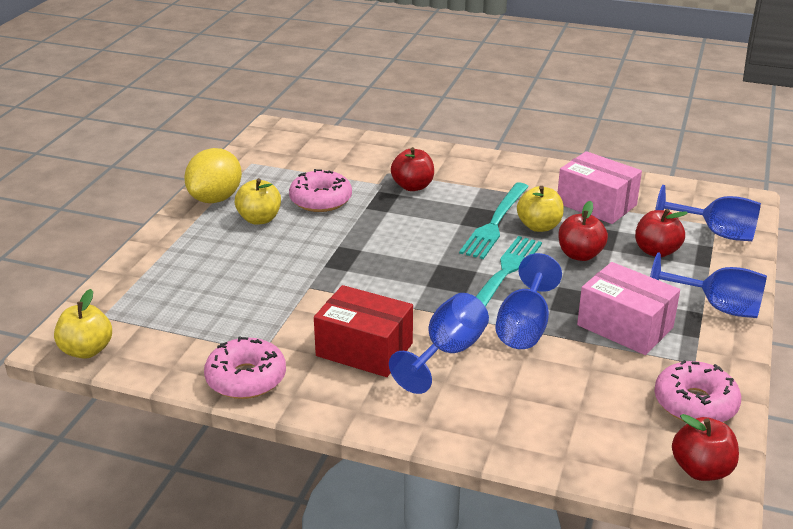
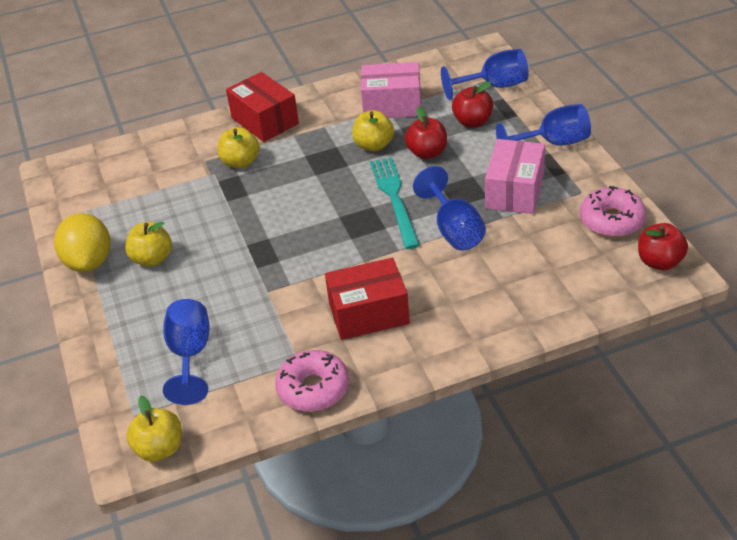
camera: 35 degrees left, 10 degrees up
pink donut [289,169,352,212] -> none
blue goblet [389,293,489,394] -> blue goblet moved to [163,299,209,405]
red apple [391,147,434,191] -> yellow apple [218,127,260,168]
turquoise fork [459,183,529,259] -> none
pink box [577,262,680,355] -> pink box turned 75 degrees counterclockwise [485,139,545,214]
none -> red box [226,72,299,142]

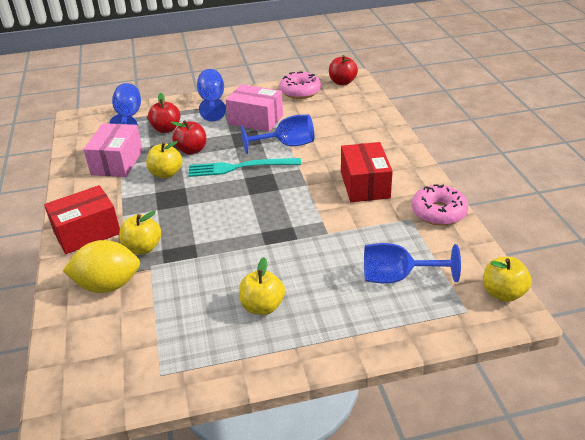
camera: 85 degrees left, 5 degrees down
yellow lemon [54,213,111,272] -> yellow lemon moved to [63,240,140,293]

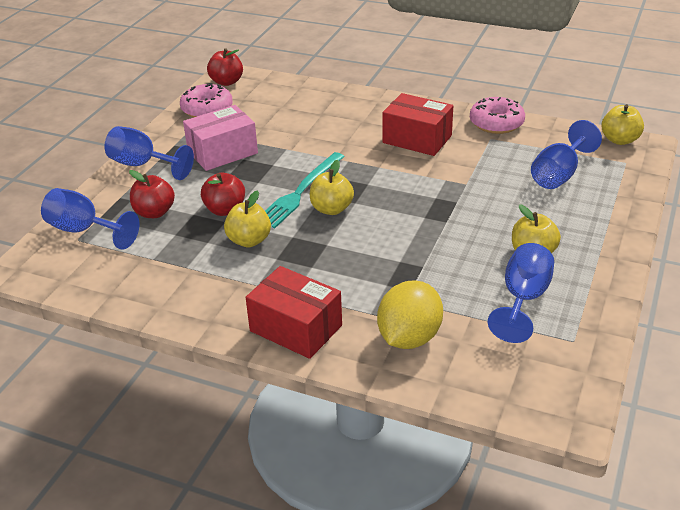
camera: 55 degrees left, 0 degrees up
red box [44,185,120,254] -> red box turned 60 degrees counterclockwise [246,266,342,359]
pink box [83,123,143,177] -> none
yellow apple [119,211,161,254] -> yellow apple moved to [310,160,354,215]
blue goblet [241,114,314,154] -> blue goblet moved to [488,243,554,343]

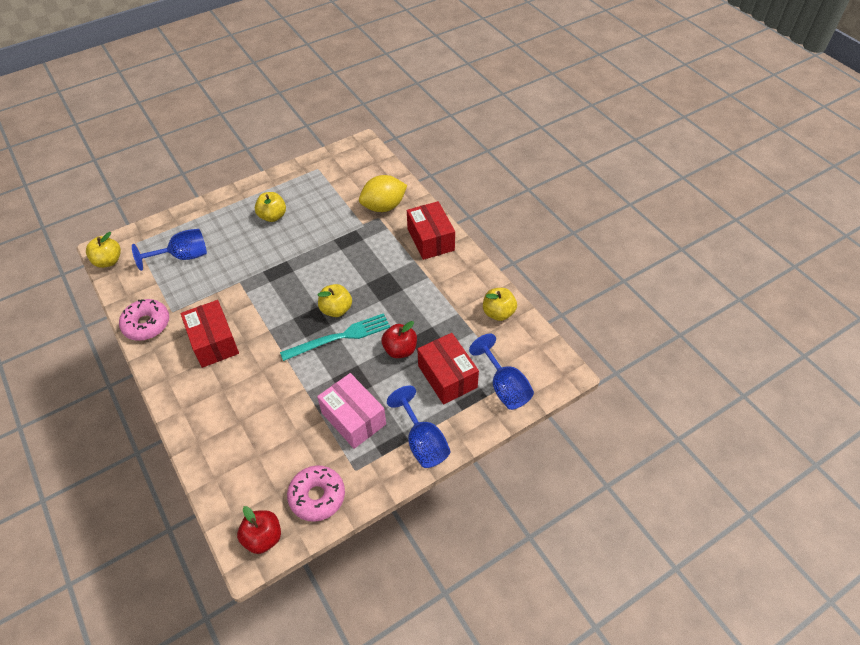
camera: 145 degrees left, 15 degrees up
red apple [129,170,175,218] -> red box [417,333,479,404]
pink box [183,105,258,171] -> pink box turned 45 degrees clockwise [317,373,386,449]
yellow apple [224,190,271,247] -> yellow apple moved to [483,288,517,321]
blue goblet [488,243,554,343] -> none

